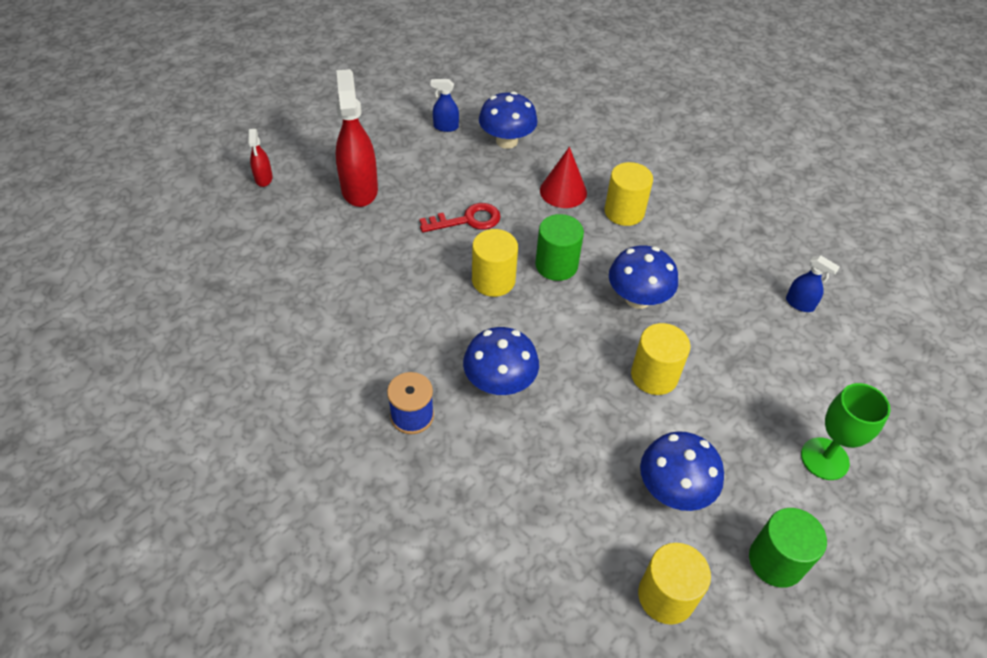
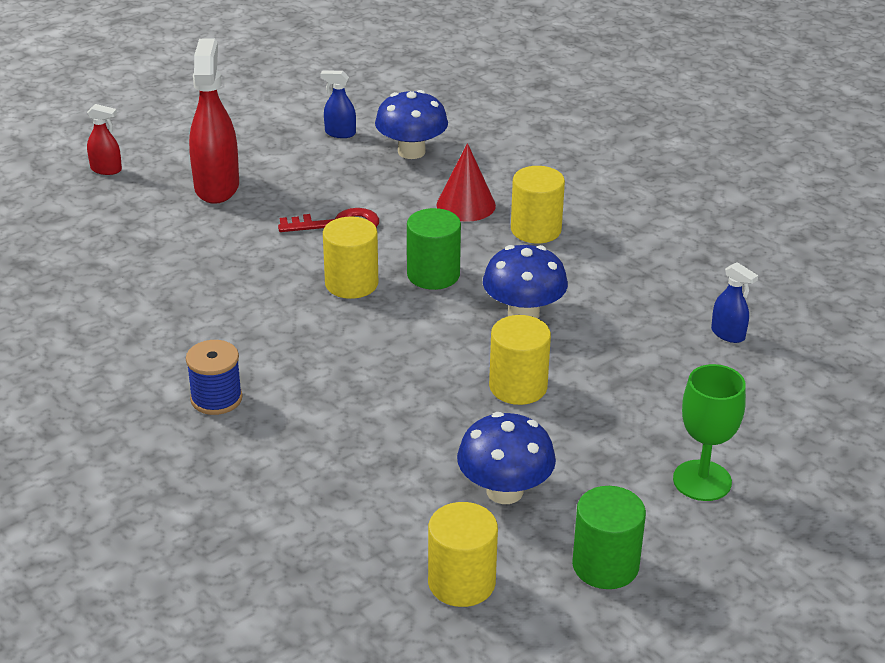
camera: 10 degrees right, 15 degrees down
red spray bottle [248,129,273,187] -> red spray bottle turned 75 degrees counterclockwise [87,104,122,175]
blue mushroom [463,327,539,395] -> none

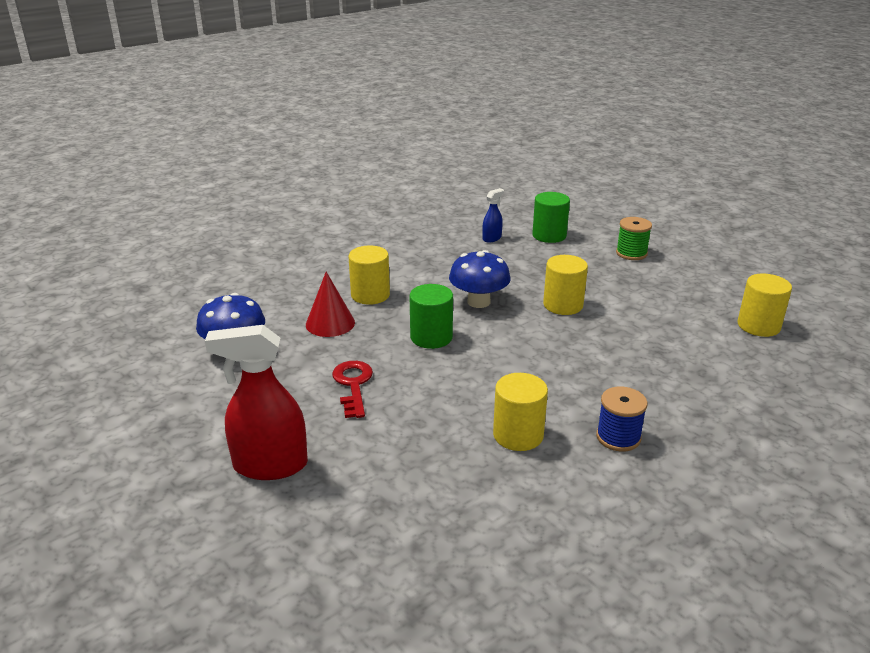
camera: 90 degrees left, 5 degrees down
red spray bottle [87,104,122,175] -> none
blue spray bottle [320,70,356,138] -> none
yellow cylinder [323,217,378,299] -> yellow cylinder moved to [493,373,548,451]
blue mushroom [457,412,556,504] -> none
green cylinder [572,486,646,589] -> green cylinder moved to [532,192,570,243]
green goblet [673,364,746,501] -> green spool [616,217,652,260]

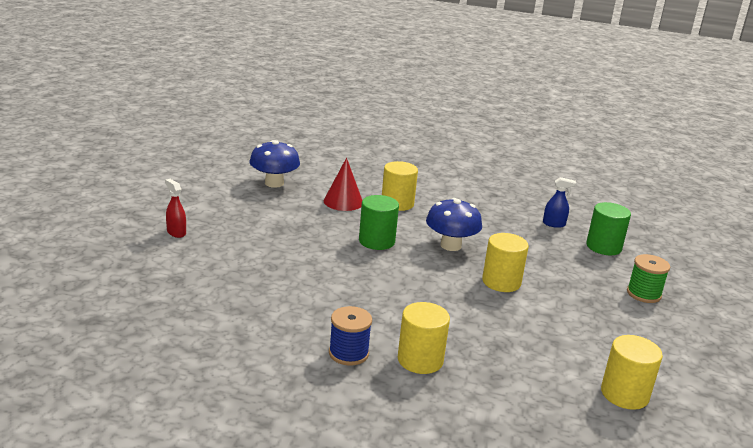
camera: 50 degrees right, 5 degrees down
red spray bottle [205,325,308,480] -> red spray bottle [165,179,186,238], size x0.49
red key [332,361,373,418] -> none
yellow cylinder [493,373,548,451] -> yellow cylinder moved to [398,302,450,374]

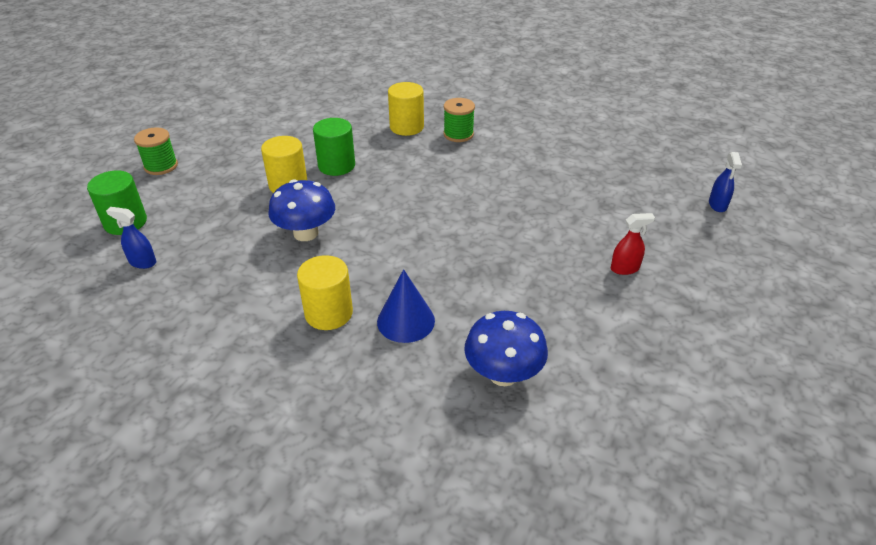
camera: 165 degrees left, 15 degrees up
red spray bottle [165,179,186,238] -> red spray bottle turned 75 degrees counterclockwise [611,213,655,275]
red cone [324,158,362,211] -> blue cone [377,269,435,343]
blue spool [329,306,372,366] -> green spool [443,98,475,142]
green cylinder [359,195,399,250] -> green cylinder moved to [313,118,355,176]
yellow cylinder [601,335,663,410] -> none
none -> blue spray bottle [709,152,742,212]

